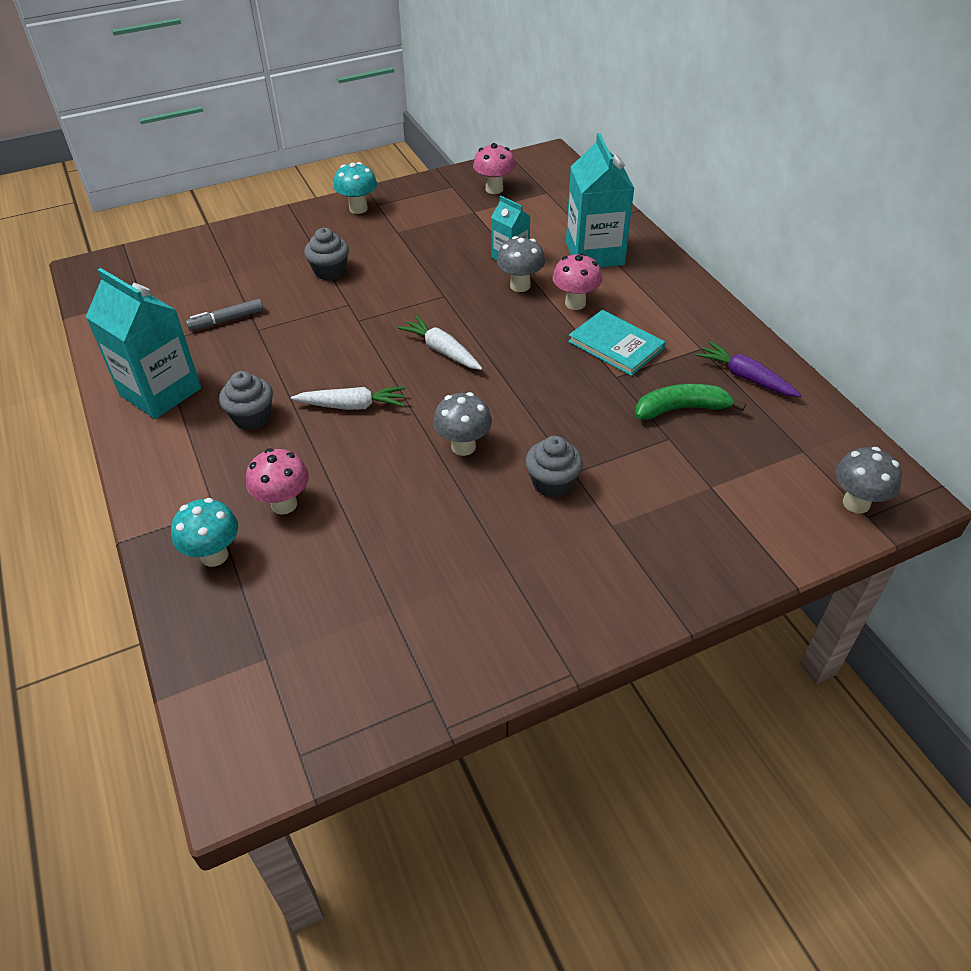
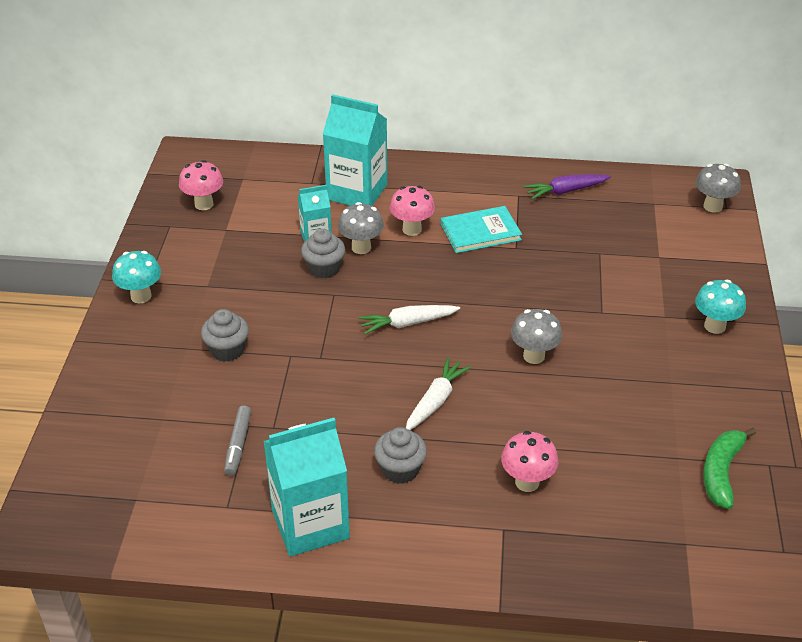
camera: 60 degrees left, 5 degrees down
turquoise mushroom [171,498,238,567] -> turquoise mushroom moved to [695,280,746,334]
grey cupcake [525,436,583,498] -> grey cupcake moved to [301,229,345,278]
green banana [636,384,746,420] -> green banana moved to [703,428,756,509]

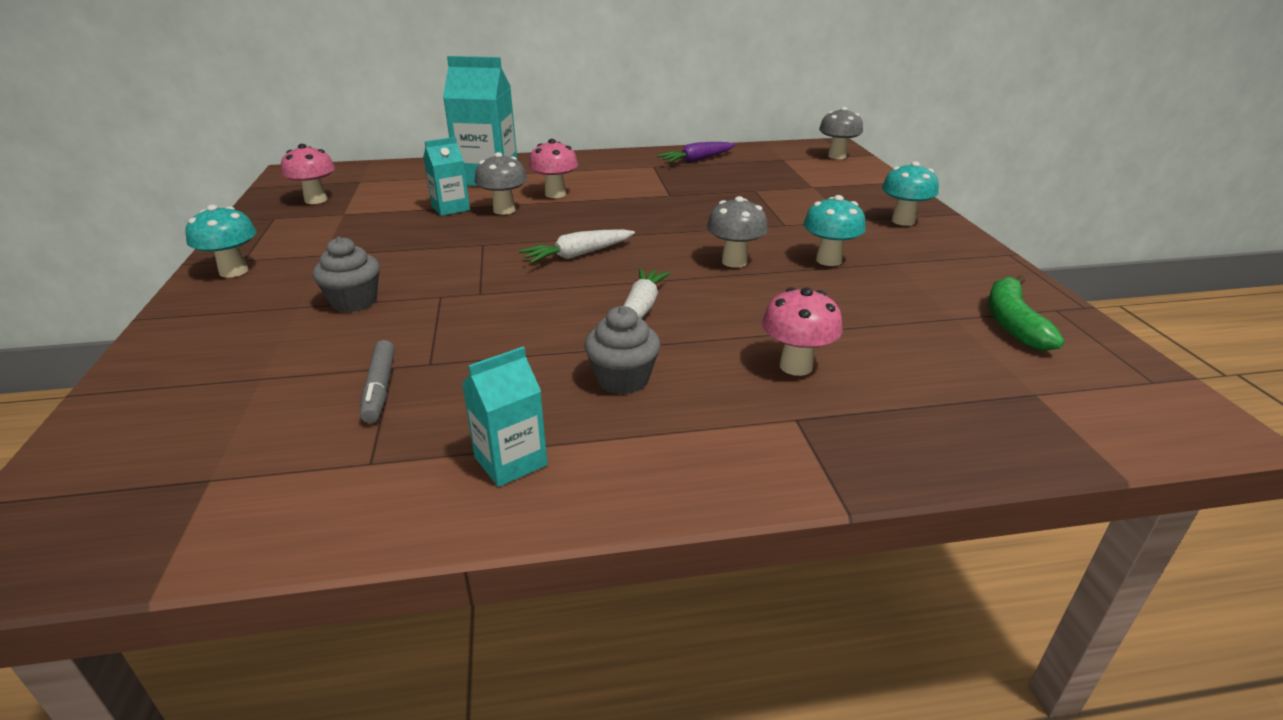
camera: 15 degrees left, 10 degrees down
turquoise carton [263,418,350,557] -> turquoise carton [462,347,548,487], size x0.55
grey cupcake [301,229,345,278] -> none
turquoise book [441,206,522,253] -> none
none -> turquoise mushroom [803,195,866,266]

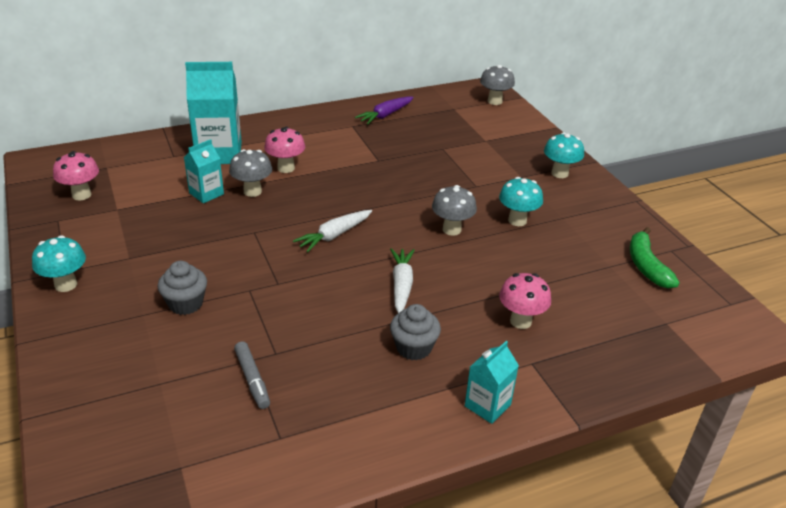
camera: 15 degrees left, 5 degrees up
turquoise carton [462,347,548,487] -> turquoise carton moved to [465,341,519,424]

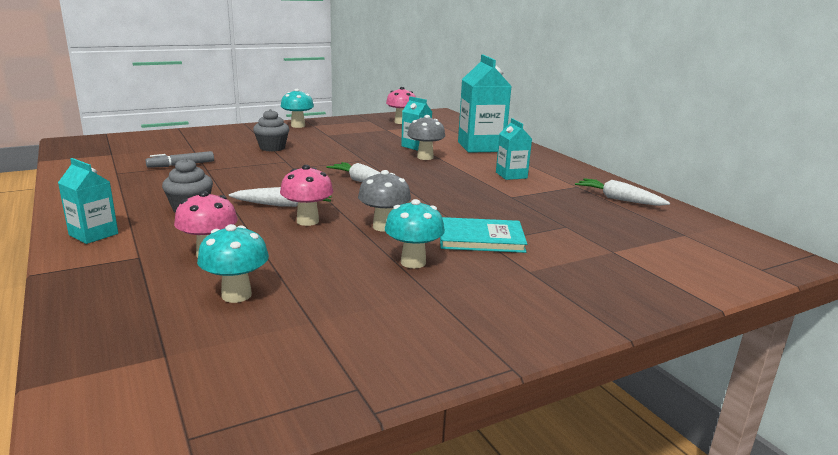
camera: 85 degrees right, 15 degrees down
pink mushroom [264,127,305,173] -> pink mushroom moved to [280,165,333,226]
purple carrot [355,96,414,125] -> white carrot [575,178,670,206]
grey mushroom [480,65,515,105] -> none
turquoise mushroom [544,132,584,178] -> turquoise mushroom moved to [197,224,269,303]
green banana [630,227,680,288] -> none
none -> turquoise book [440,217,527,253]
none -> turquoise carton [496,118,532,180]

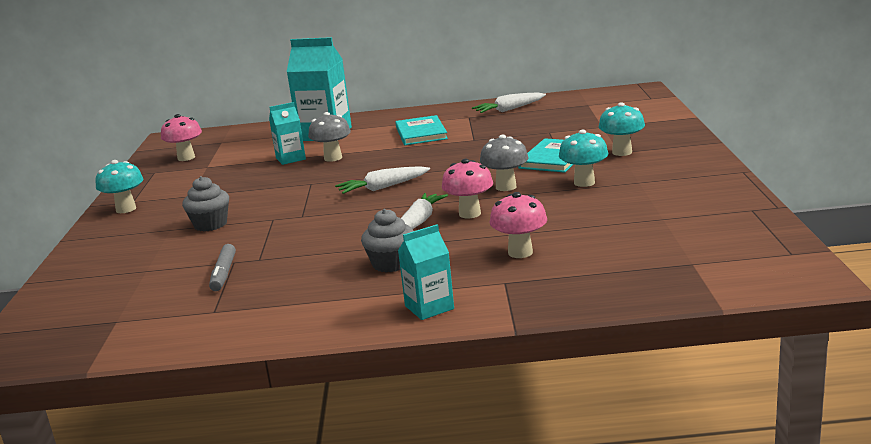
camera: 60 degrees left, 0 degrees up
turquoise mushroom [197,224,269,303] -> turquoise mushroom moved to [598,102,645,156]
turquoise carton [496,118,532,180] -> turquoise book [395,115,448,145]

